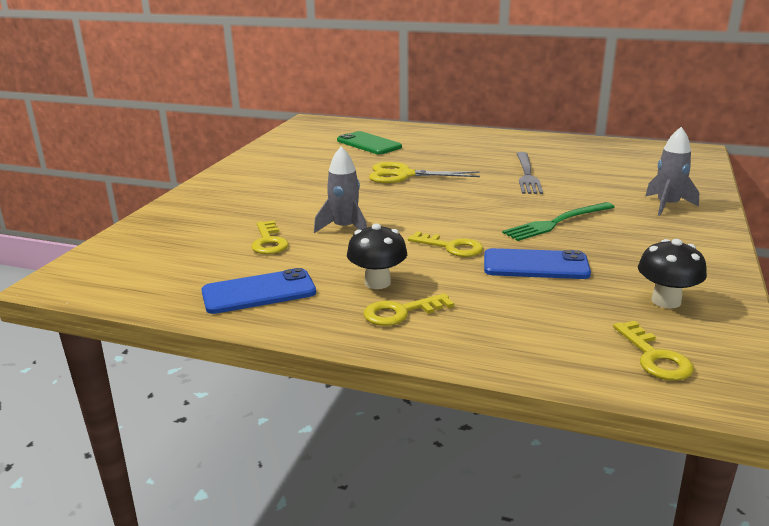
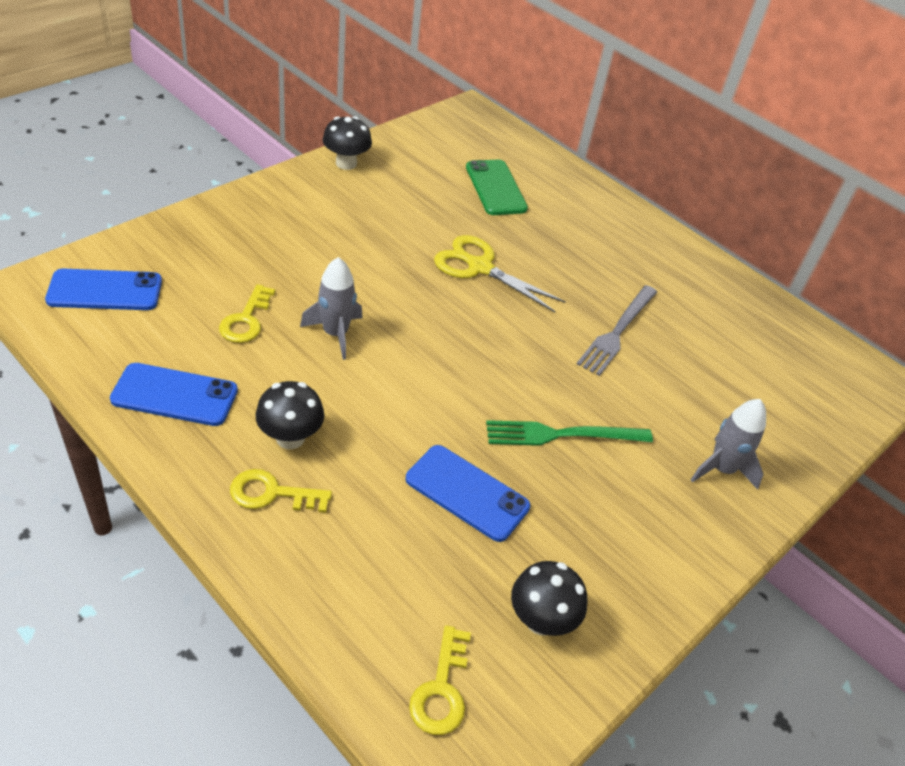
camera: 20 degrees right, 20 degrees up
yellow key [408,231,483,257] -> none
none -> blue phone [45,269,162,310]
none -> black mushroom [323,116,372,170]

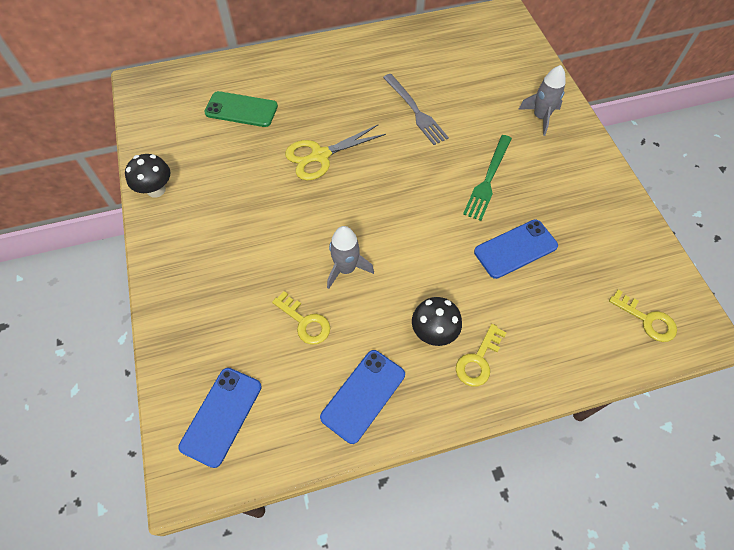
camera: 55 degrees left, 15 degrees up
black mushroom [511,561,587,636] -> none

